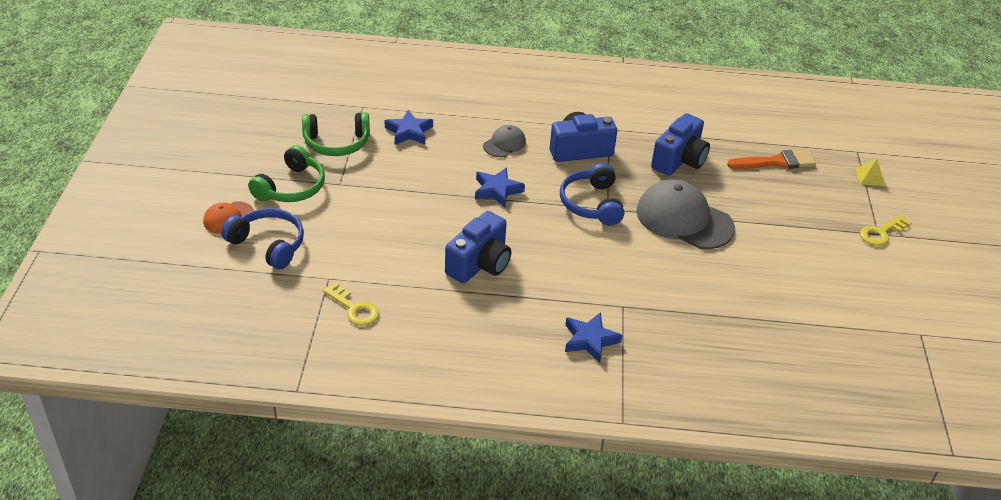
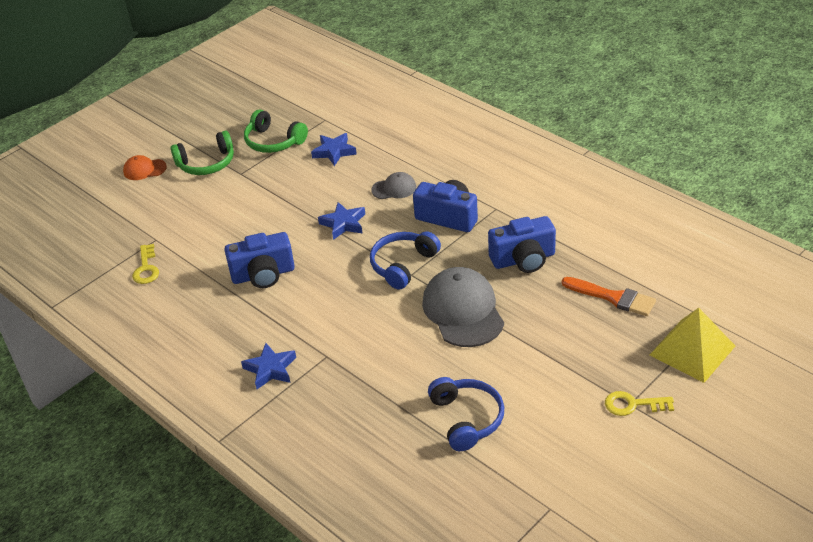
camera: 45 degrees right, 0 degrees up
blue headphones [221,208,304,269] -> blue headphones moved to [428,377,504,451]
yellow pyramid [856,159,885,186] -> yellow pyramid [650,308,735,383], size x2.21

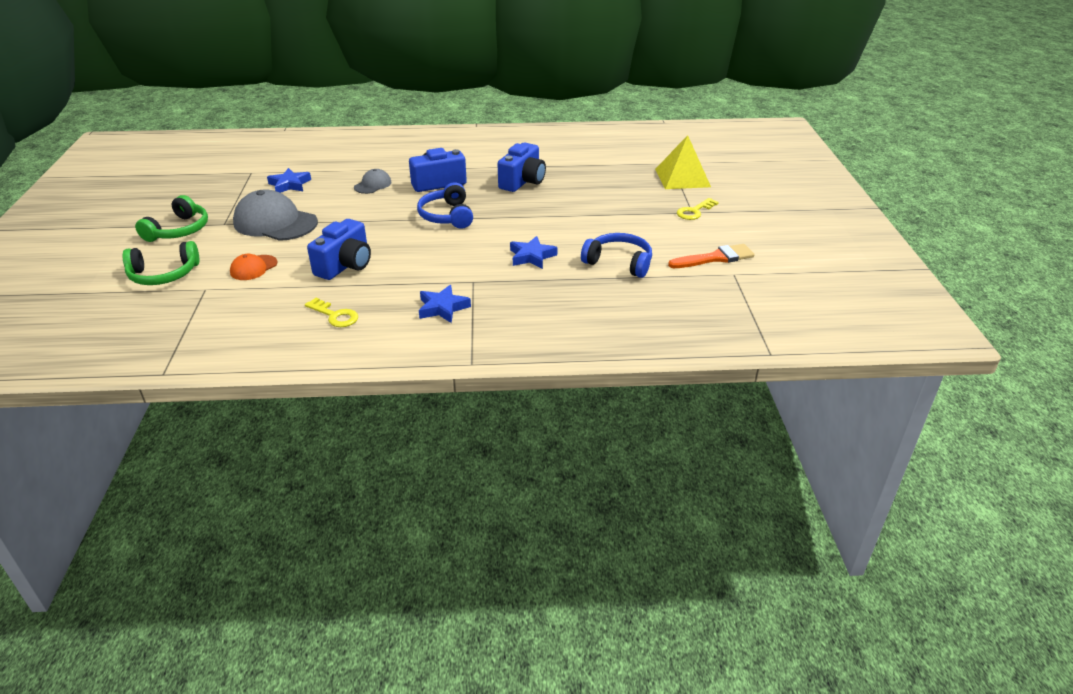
camera: 50 degrees left, 5 degrees down
orange cap [123,155,167,180] -> orange cap moved to [230,254,277,280]
yellow key [132,244,159,284] -> yellow key moved to [305,298,358,327]
green headphones [244,109,308,153] -> green headphones moved to [123,241,199,285]
blue star [318,202,365,240] -> blue star moved to [510,236,557,269]
grey cap [422,267,504,347] -> grey cap moved to [233,189,318,241]
orange brush [562,277,656,316] -> orange brush moved to [668,244,754,268]

